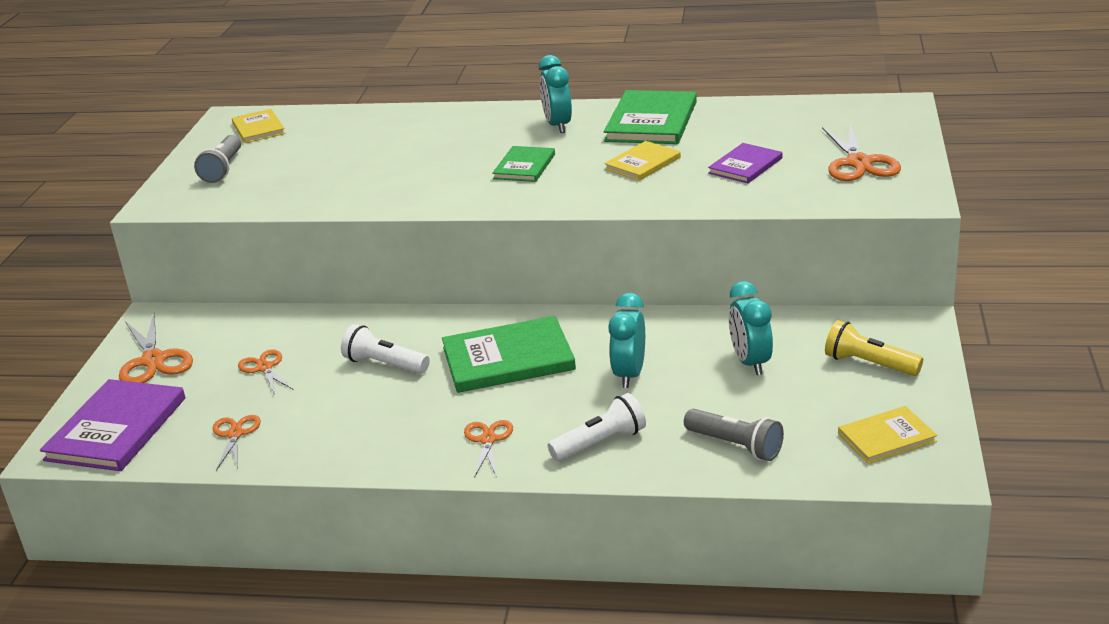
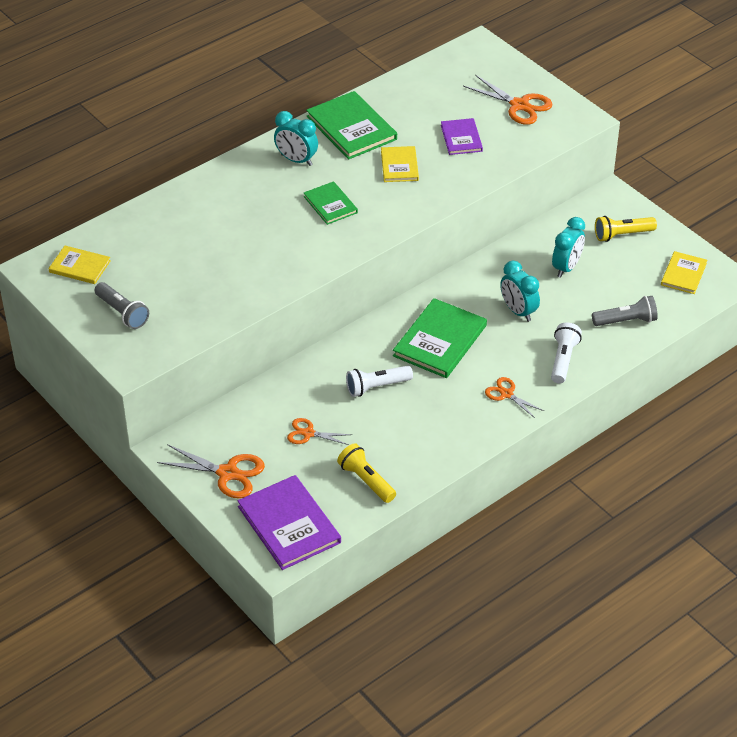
camera: 50 degrees left, 15 degrees up
orange scissors [213,415,261,470] -> yellow flashlight [337,443,396,503]
turquoise clock [729,281,773,375] -> turquoise clock turned 90 degrees counterclockwise [552,217,585,278]

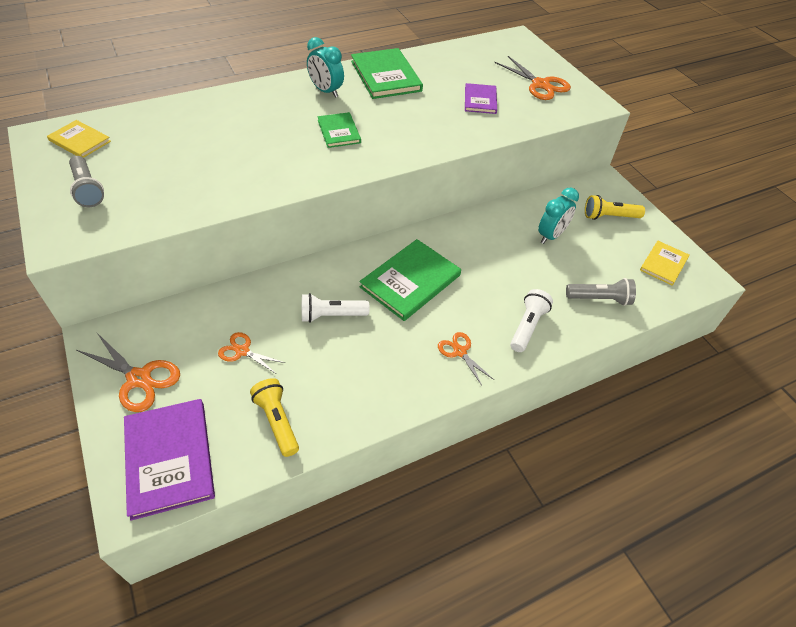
camera: 10 degrees right, 5 degrees up
yellow book [381,146,419,182] -> none
turquoise clock [500,260,540,322] -> none

